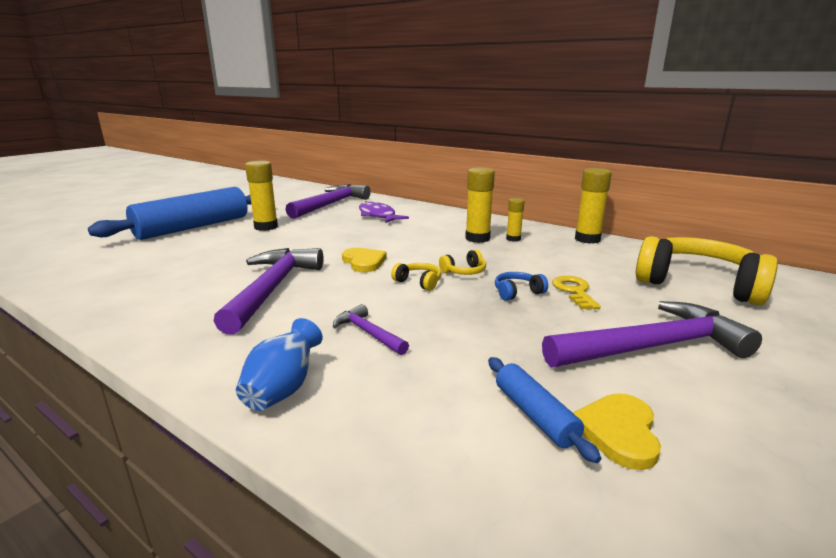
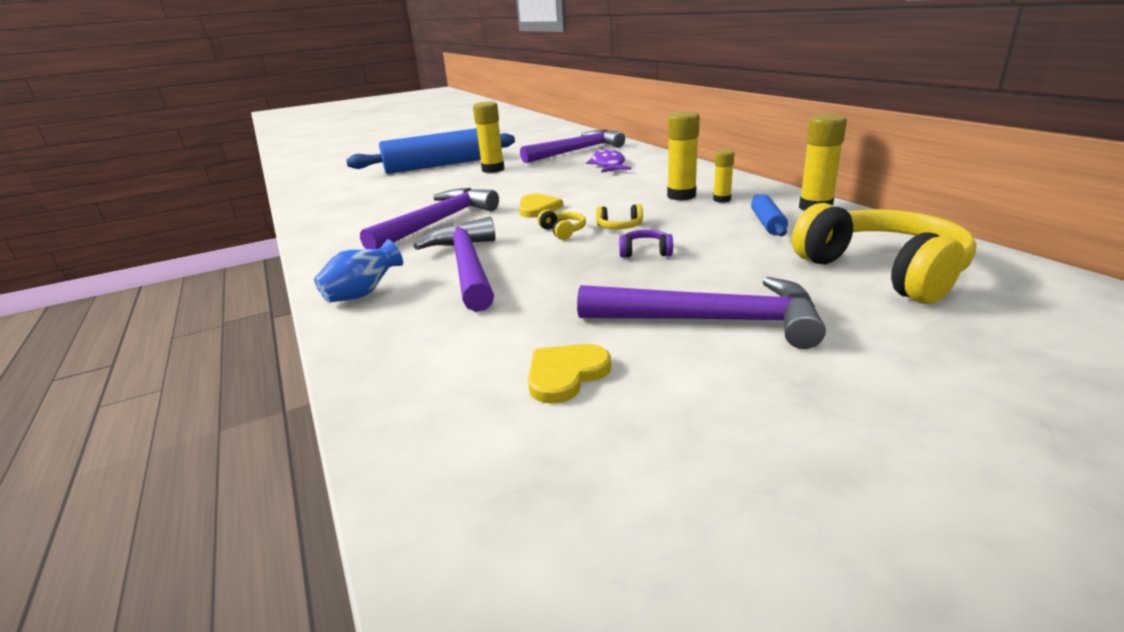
camera: 30 degrees right, 5 degrees up
purple hammer [333,304,409,355] -> purple hammer [413,217,495,312], size x2.07
blue rolling pin [488,357,601,463] -> blue rolling pin moved to [751,194,788,236]
blue headphones [495,272,548,301] -> purple headphones [619,230,673,258]
yellow key [552,276,601,309] -> none

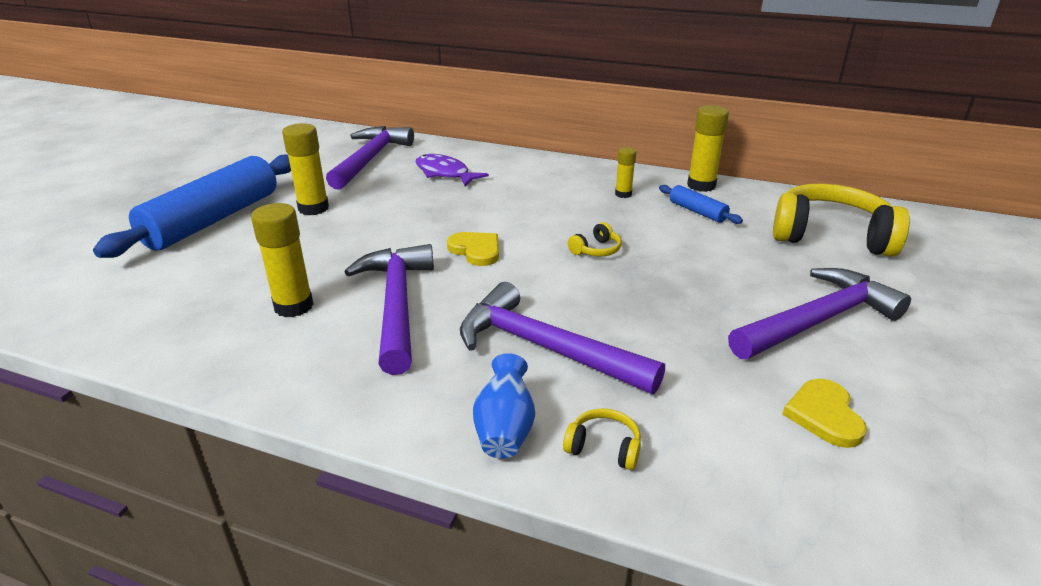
camera: 45 degrees left, 5 degrees up
yellow headphones [537,209,586,240] -> yellow headphones moved to [563,408,641,470]
purple headphones [619,230,673,258] -> none
yellow glue stick [667,111,700,200] -> yellow glue stick moved to [251,203,314,317]

